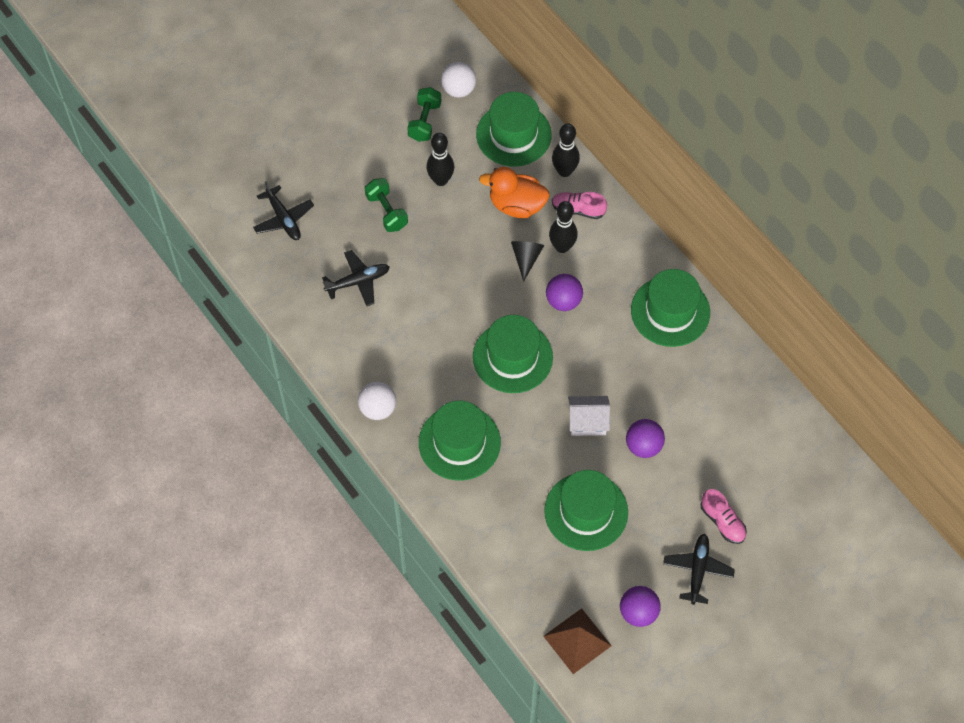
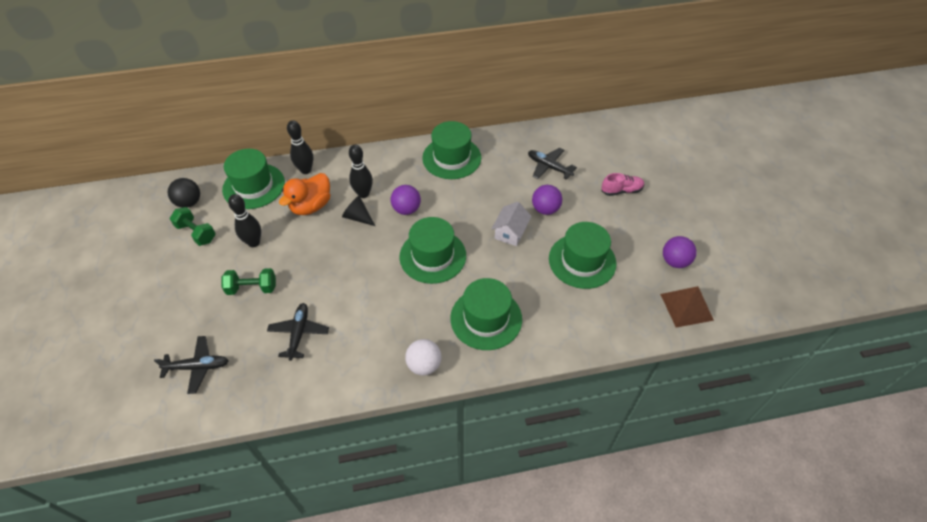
camera: 65 degrees left, 10 degrees down
white ball [441,62,476,97] -> black ball [168,178,200,208]
pink shoe [552,192,607,219] -> none
black plane [663,534,735,605] -> black plane moved to [528,148,577,180]

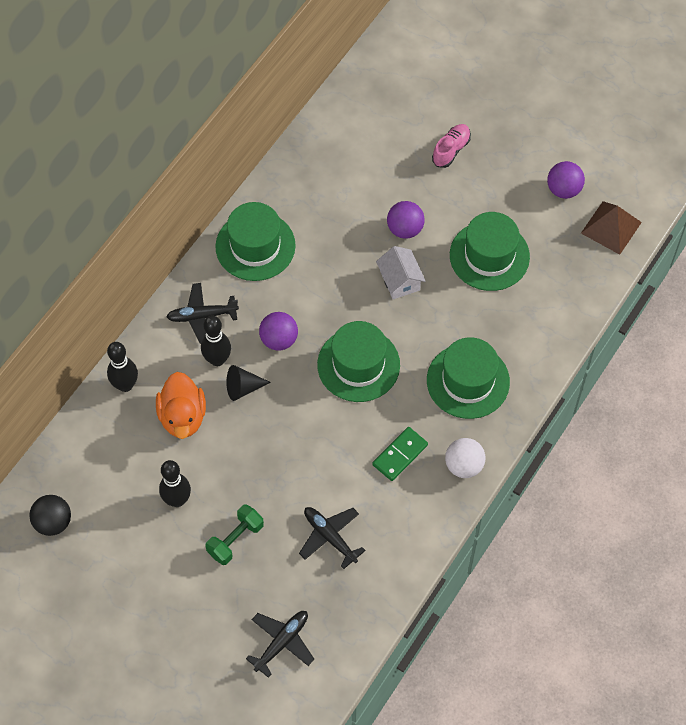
camera: 45 degrees left, 10 degrees up
green dumbbell [170,207,216,246] -> none
green hat [222,149,285,209] -> none
black plane [528,148,577,180] -> black plane moved to [167,283,239,344]
none -> green domino [372,427,428,481]

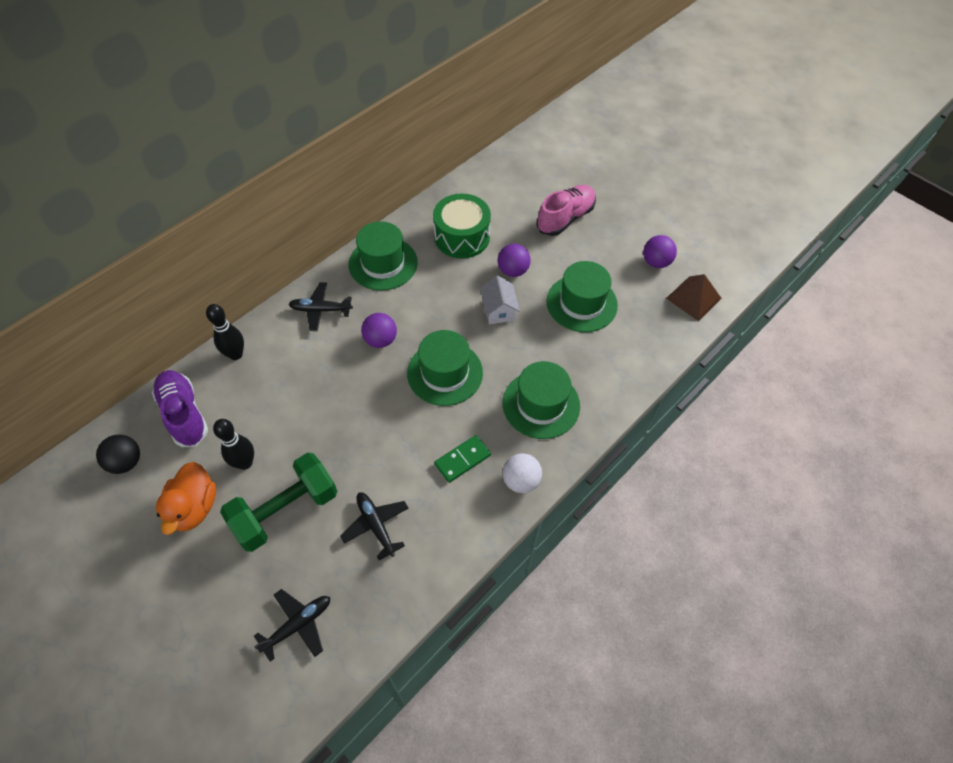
camera: 10 degrees right, 5 degrees down
orange duck [156,372,206,439] -> orange duck moved to [156,462,216,535]
black bowling pin [201,315,231,366] -> none
green dumbbell [206,504,264,565] -> green dumbbell [220,452,337,552], size x1.75
black cone [226,365,271,401] -> none
pink shoe [432,124,471,168] -> pink shoe [536,185,596,236], size x1.62
none -> purple shoe [152,370,208,447]
none -> green drum [433,194,491,259]

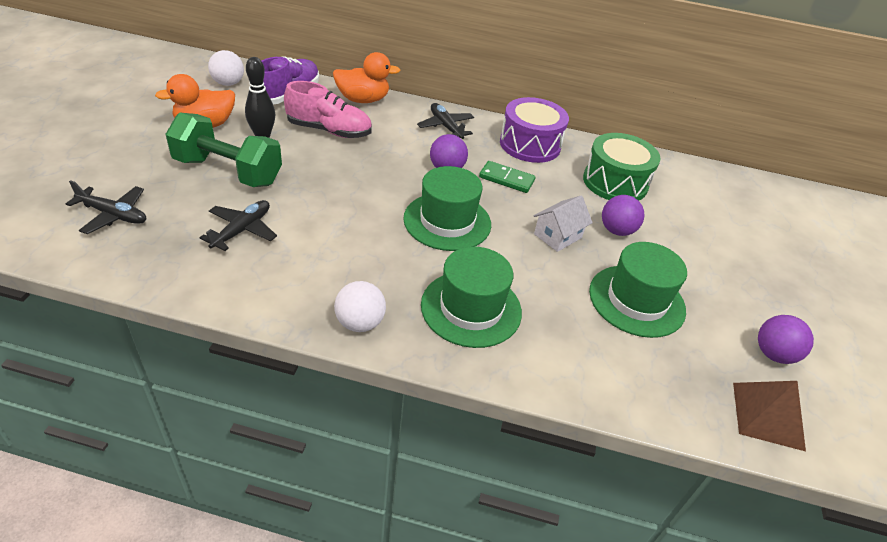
camera: 55 degrees right, 15 degrees down
black ball [96,434,140,474] -> white ball [208,50,244,86]
black bowling pin [206,304,244,360] -> orange duck [333,52,401,103]
green hat [349,221,418,291] -> purple drum [500,97,569,163]
green domino [434,435,491,483] -> green domino moved to [479,161,535,193]
pink shoe [536,185,596,236] -> pink shoe moved to [284,81,372,138]

